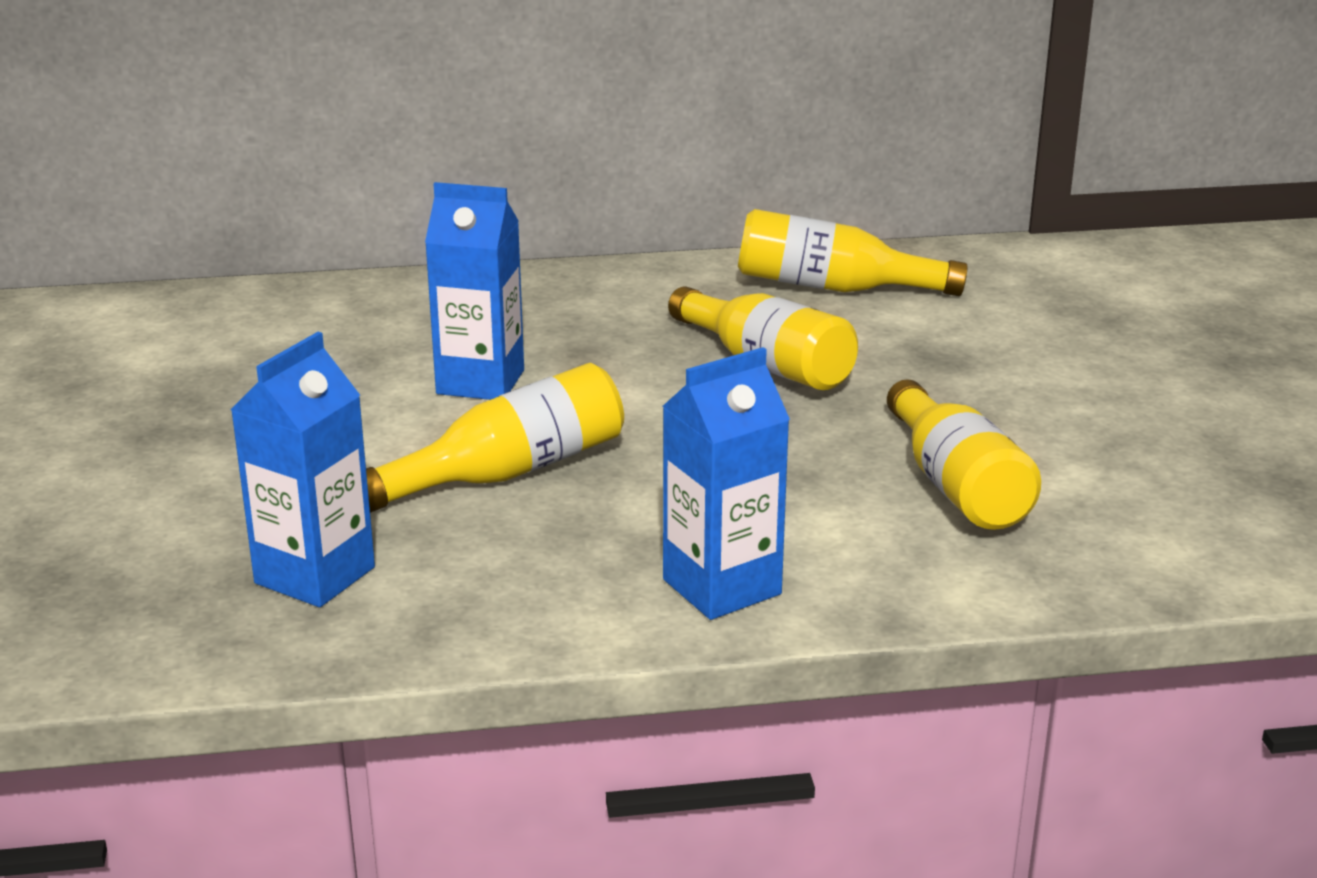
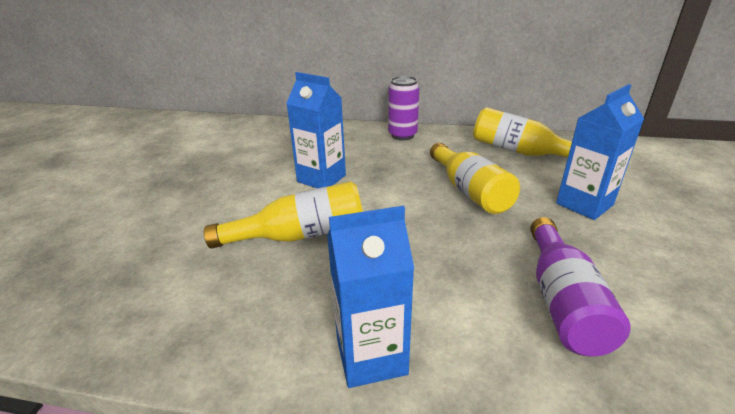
camera: 20 degrees right, 5 degrees up
blue carton [231,332,375,607] -> blue carton moved to [556,84,644,220]
yellow bottle [887,379,1041,530] -> purple bottle [530,217,630,356]
none -> purple can [388,76,419,140]

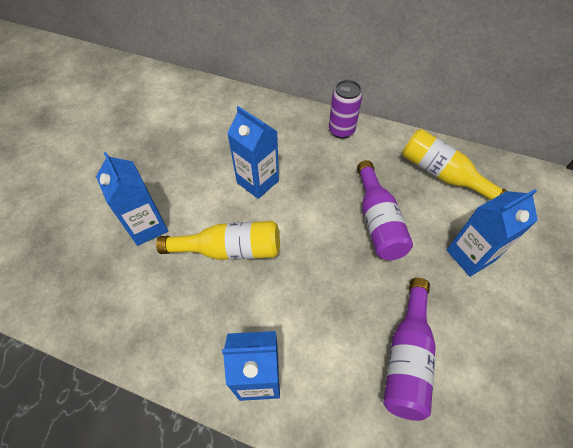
camera: 10 degrees right, 25 degrees up
yellow bottle [430,143,520,214] -> purple bottle [357,160,413,260]
none -> blue carton [96,152,168,246]

